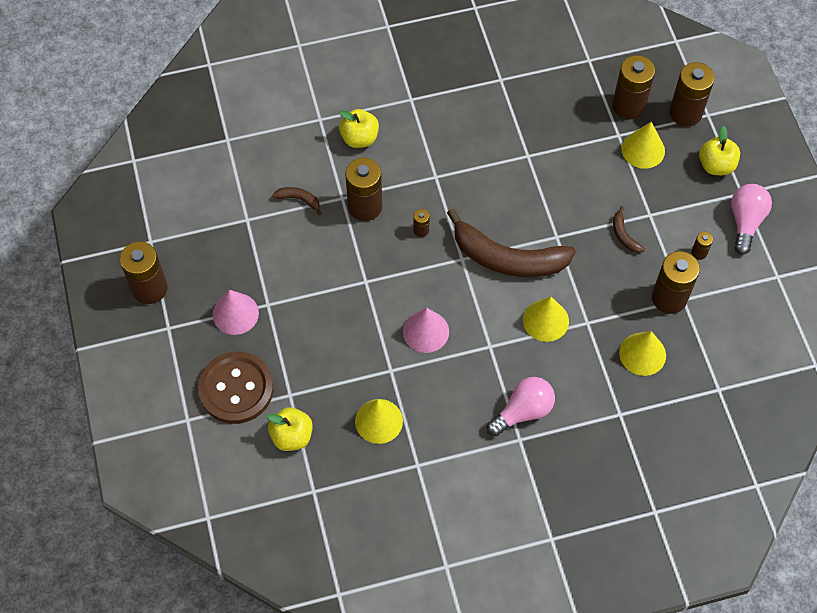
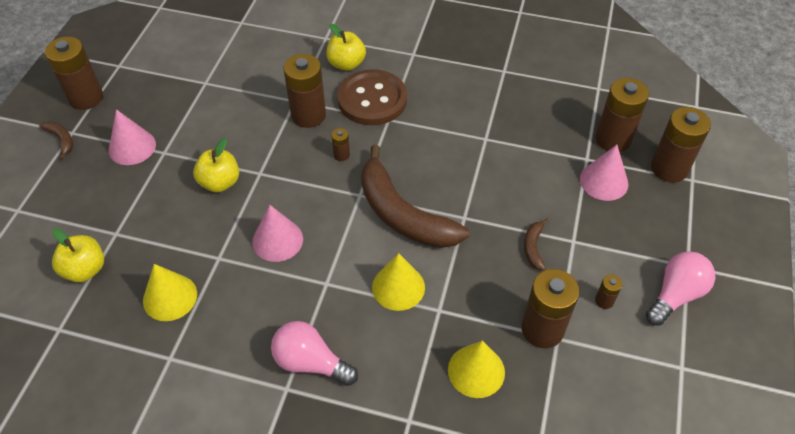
camera: 30 degrees right, 10 degrees down
brown button [198,352,274,424] -> brown button moved to [337,69,407,125]
brown banana [272,187,322,216] -> brown banana moved to [39,121,73,160]
pink light bulb [487,377,555,436] -> pink light bulb turned 150 degrees counterclockwise [271,321,358,386]
yellow cone [621,122,665,169] -> pink cone [580,145,629,201]
yellow apple [699,126,740,175] -> yellow apple moved to [193,138,239,193]

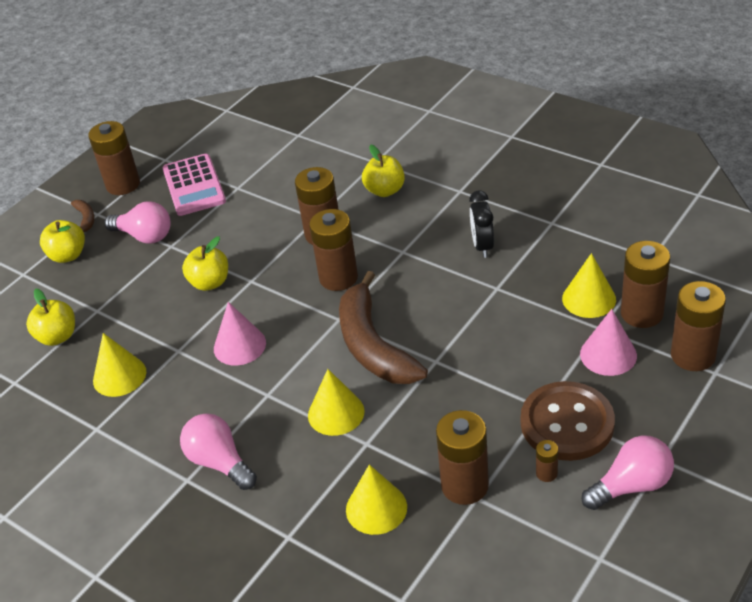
camera: 25 degrees right, 10 degrees down
pink cone [109,109,156,165] -> pink light bulb [104,201,171,244]
brown battery [331,128,350,161] -> brown battery [309,209,358,291], size x2.20
brown button [337,69,407,125] -> brown button moved to [521,381,615,461]
brown banana [524,219,549,271] -> none
none -> yellow apple [40,220,85,263]
none -> pink calculator [163,154,226,216]
none -> black clock [469,190,494,258]
none -> yellow cone [562,253,616,318]

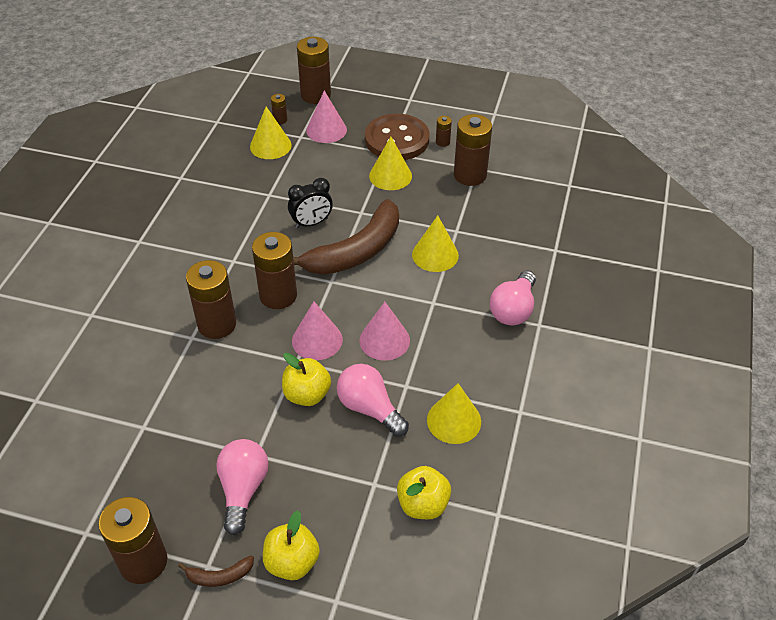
camera: 115 degrees left, 5 degrees up
brown banana [71,200,95,232] -> brown banana turned 150 degrees counterclockwise [178,555,254,587]
pink calculator [163,154,226,216] -> none
yellow cone [346,464,407,535] -> yellow cone moved to [369,137,412,190]
yellow apple [362,145,405,197] -> none
black clock [469,190,494,258] -> black clock moved to [288,178,333,228]
pink light bulb [582,435,674,510] -> pink light bulb moved to [337,364,409,437]
brown battery [621,241,670,328] -> brown battery [271,94,287,124], size x0.45
none -> pink cone [292,302,343,360]

